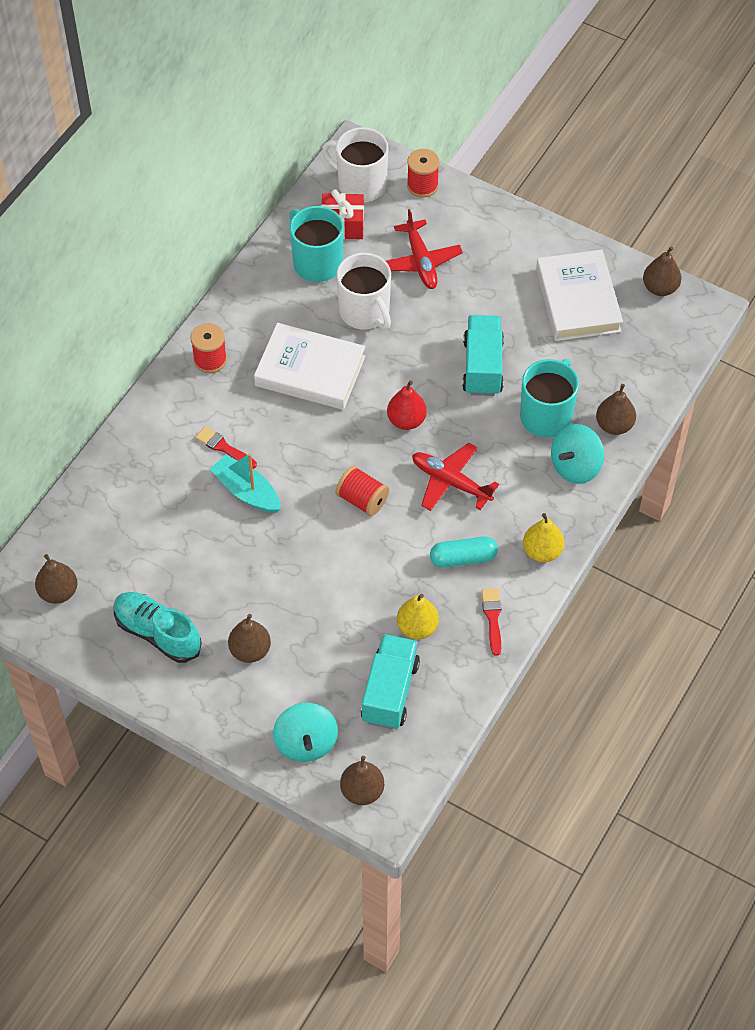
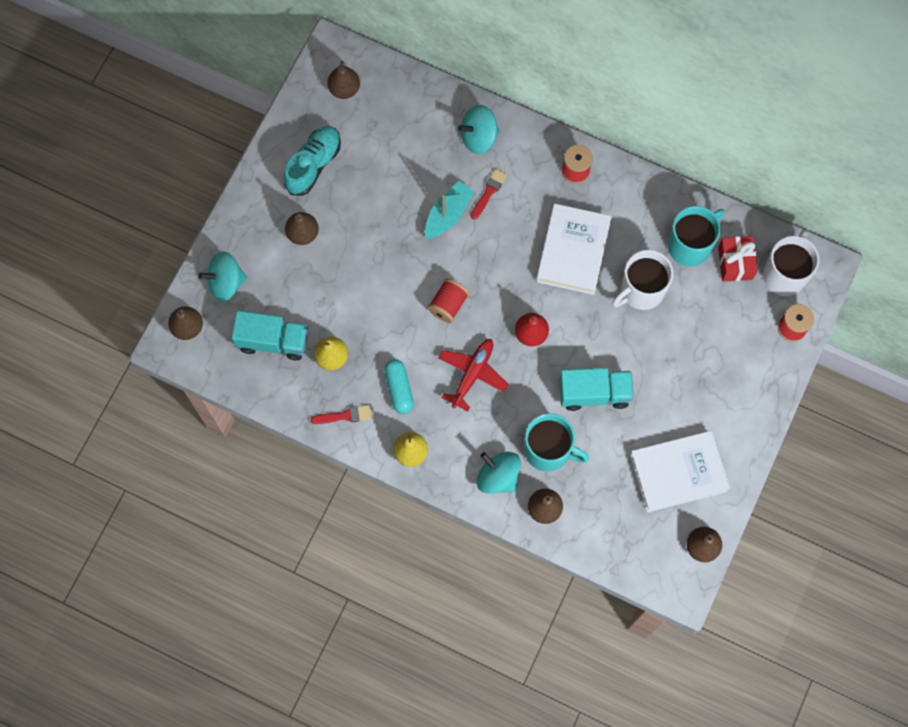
camera: 85 degrees right, 15 degrees up
red plane [386,209,463,289] -> none
none -> turquoise spinning top [458,105,499,154]

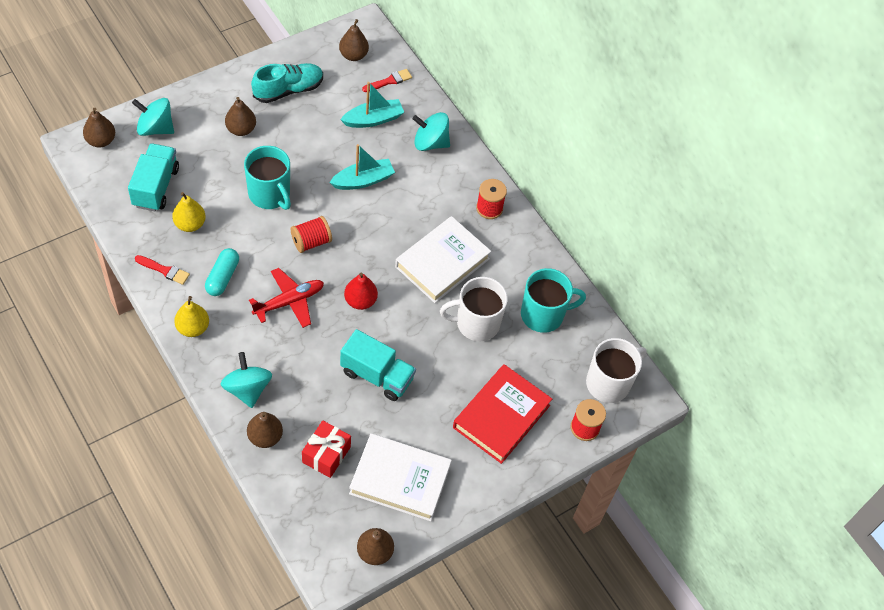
camera: 25 degrees right, 15 degrees down
turquoise truck [232,311,308,360] -> turquoise truck turned 120 degrees counterclockwise [128,143,179,211]
red brush [471,169,507,220] -> red brush moved to [362,69,412,92]
turquoise mug [524,413,589,472] -> turquoise mug moved to [244,146,291,210]
red gift [718,236,758,282] -> red gift moved to [302,421,351,478]
none -> turquoise boat [340,82,404,128]
none -> red book [453,364,552,464]

